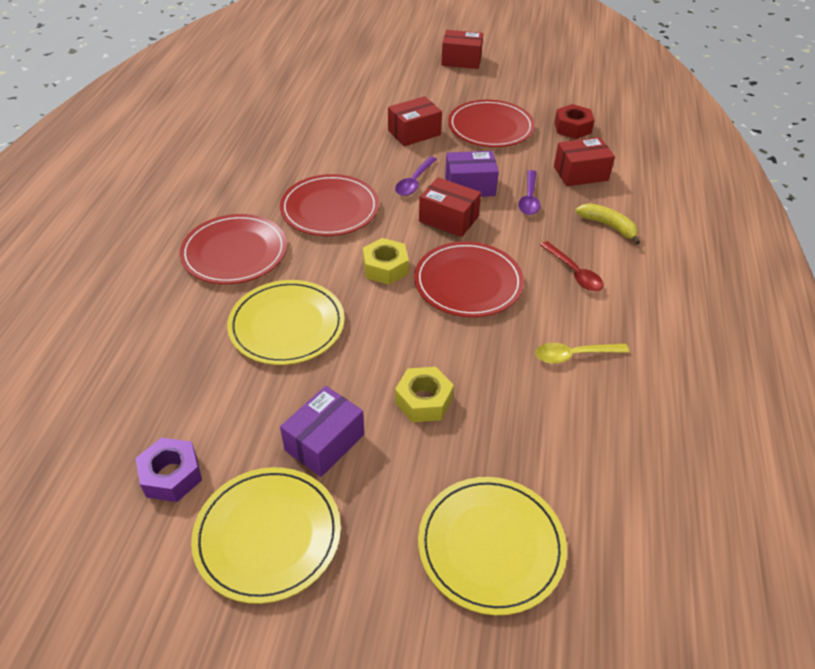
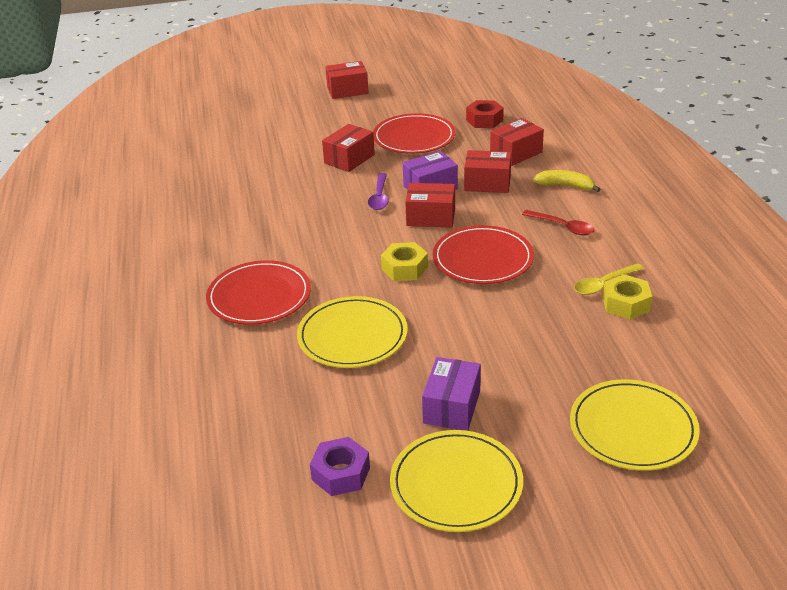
camera: 20 degrees left, 10 degrees down
red plate [280,174,379,236] -> none
yellow nut [395,367,454,422] -> yellow nut moved to [603,274,652,320]
purple spoon [518,170,541,215] -> red box [464,150,511,193]

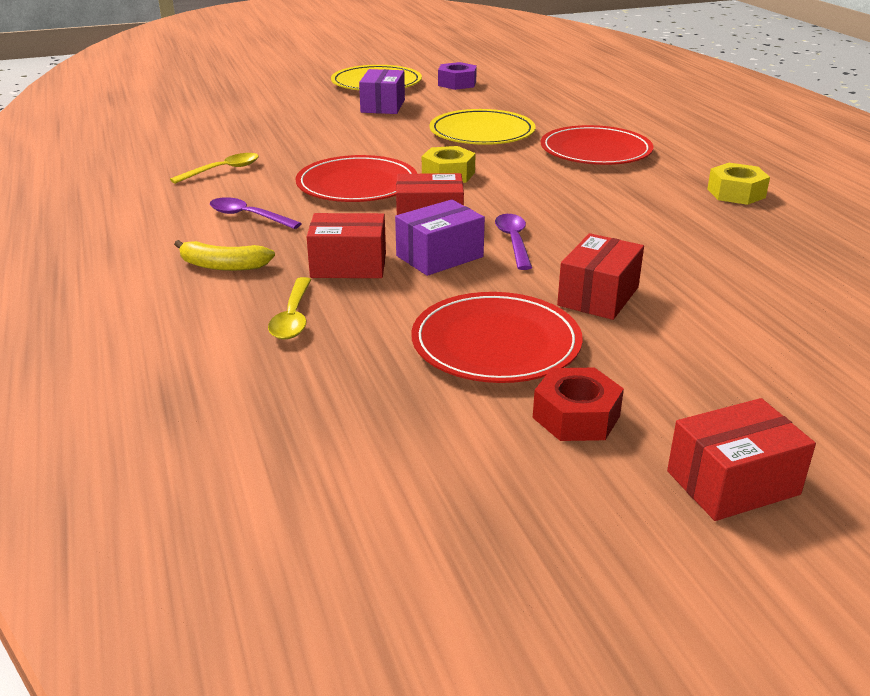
camera: 170 degrees right, 5 degrees down
red nut [466,100,504,128] -> red nut moved to [533,367,624,441]
red box [490,118,544,166] -> yellow spoon [268,277,311,340]
red spoon [522,210,594,235] -> purple spoon [210,197,302,229]
yellow plate [570,379,700,471] -> none
yellow nut [603,274,652,320] -> yellow nut moved to [707,163,770,205]

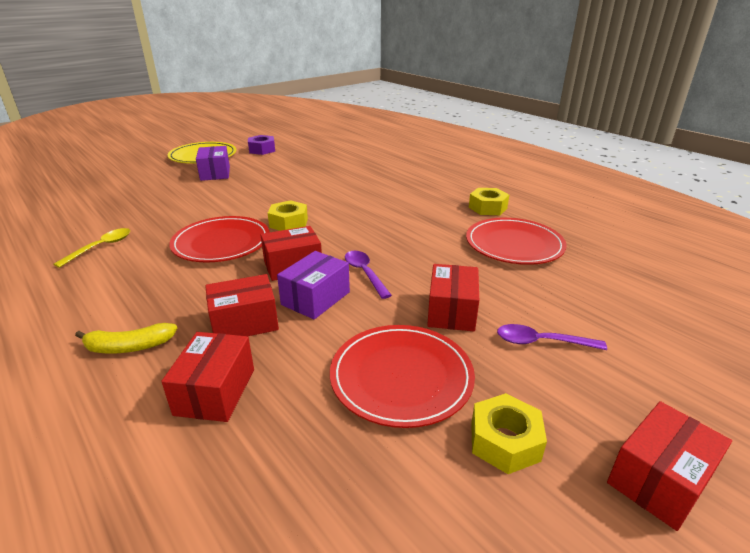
camera: 20 degrees left, 0 degrees up
purple spoon [210,197,302,229] -> purple spoon moved to [497,324,607,350]
yellow spoon [268,277,311,340] -> red box [161,332,254,422]
yellow plate [429,109,535,145] -> none
red nut [533,367,624,441] -> yellow nut [471,393,547,474]
red plate [541,125,654,165] -> red plate moved to [466,218,567,265]

